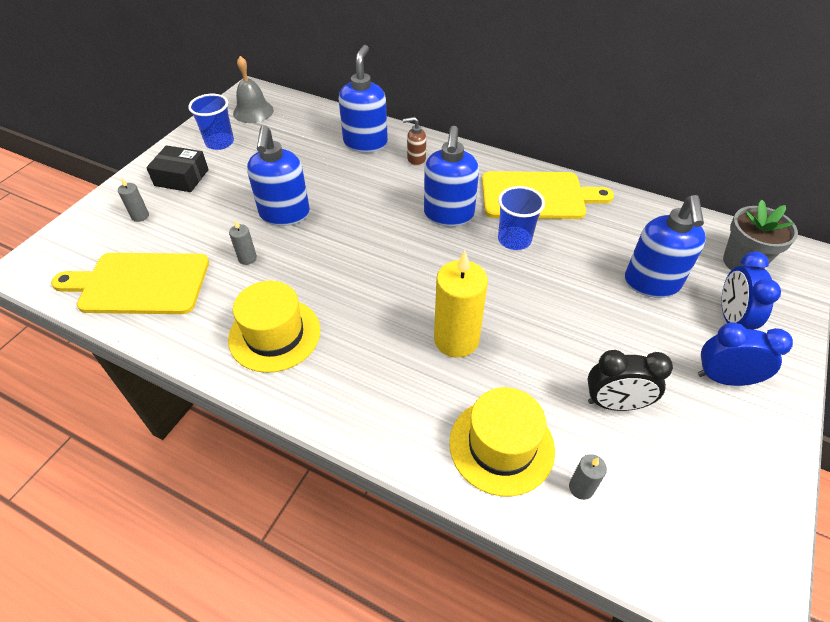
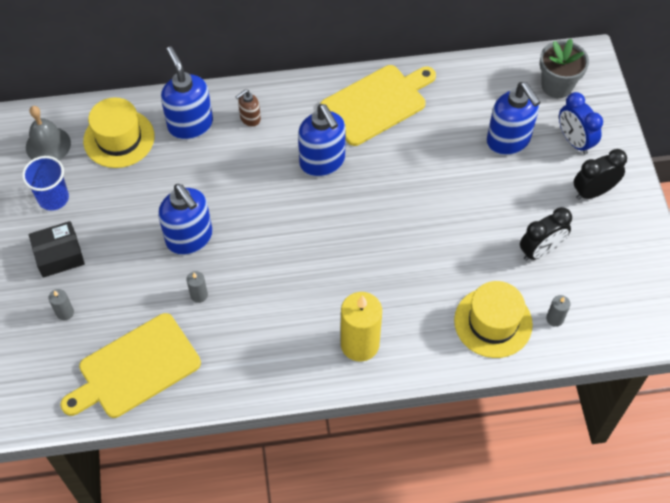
camera: 35 degrees left, 10 degrees up
yellow hat [228,281,321,373] -> yellow hat moved to [83,97,155,168]
yellow candle [434,251,488,358] -> yellow candle moved to [341,292,382,361]
blue cup [498,186,545,250] -> none
blue clock [698,323,793,386] -> black clock [573,149,627,200]

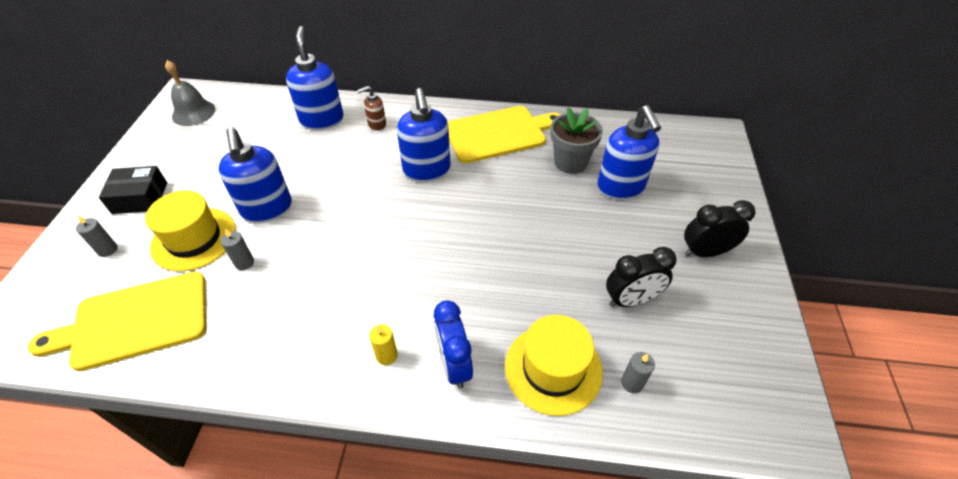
camera: 15 degrees right, 10 degrees down
blue cup [22,156,69,211] -> none
yellow hat [83,97,155,168] -> yellow hat moved to [145,190,236,271]
yellow candle [341,292,382,361] -> yellow candle [369,324,398,365], size x0.46
grey flower pot [540,39,589,98] -> grey flower pot moved to [550,107,603,174]
blue clock [559,92,603,155] -> blue clock moved to [434,300,473,388]

